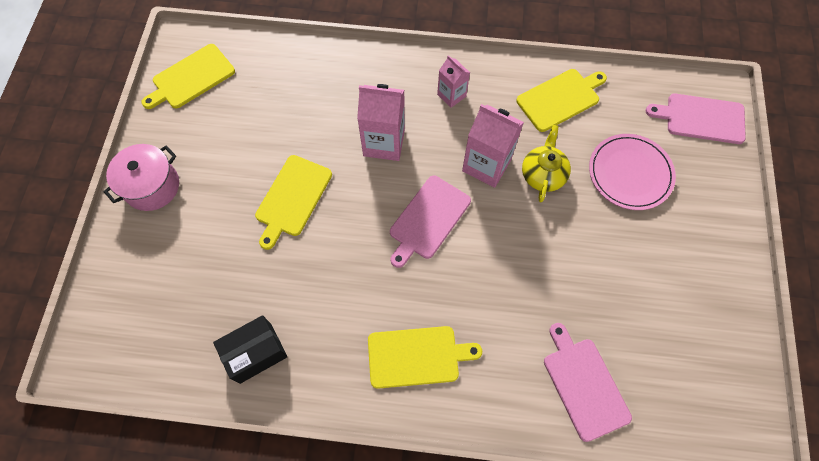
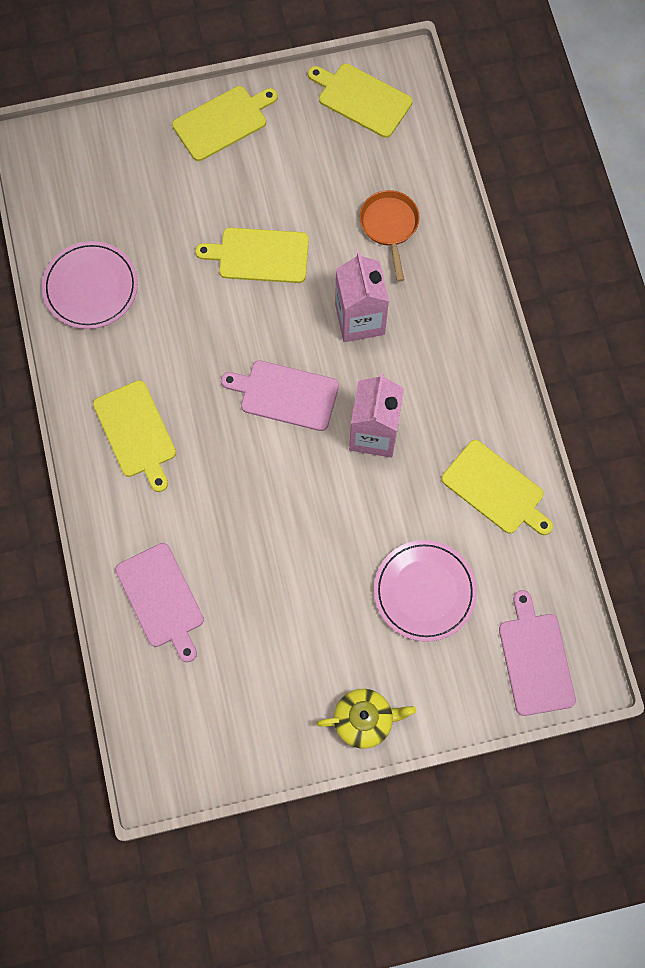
camera: 70 degrees right, 5 degrees up
pink pot [104,144,179,211] -> yellow cutting board [172,86,278,161]
black box [213,315,287,384] -> pink plate [42,241,138,329]
pink carton [437,55,470,108] -> none
yellow teapot [522,125,571,202] -> yellow teapot moved to [316,689,416,749]
pink cutting board [544,323,632,442] -> pink cutting board turned 105 degrees clockwise [115,543,204,662]
none -> orange pan [360,190,420,282]

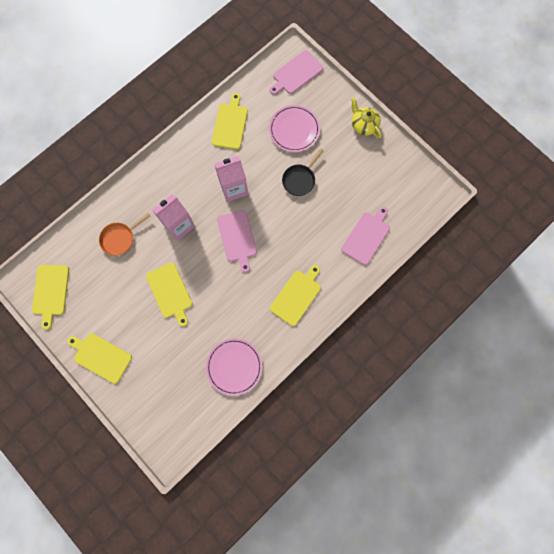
camera: 120 degrees left, 5 degrees up
none -> black pan [282,148,324,196]

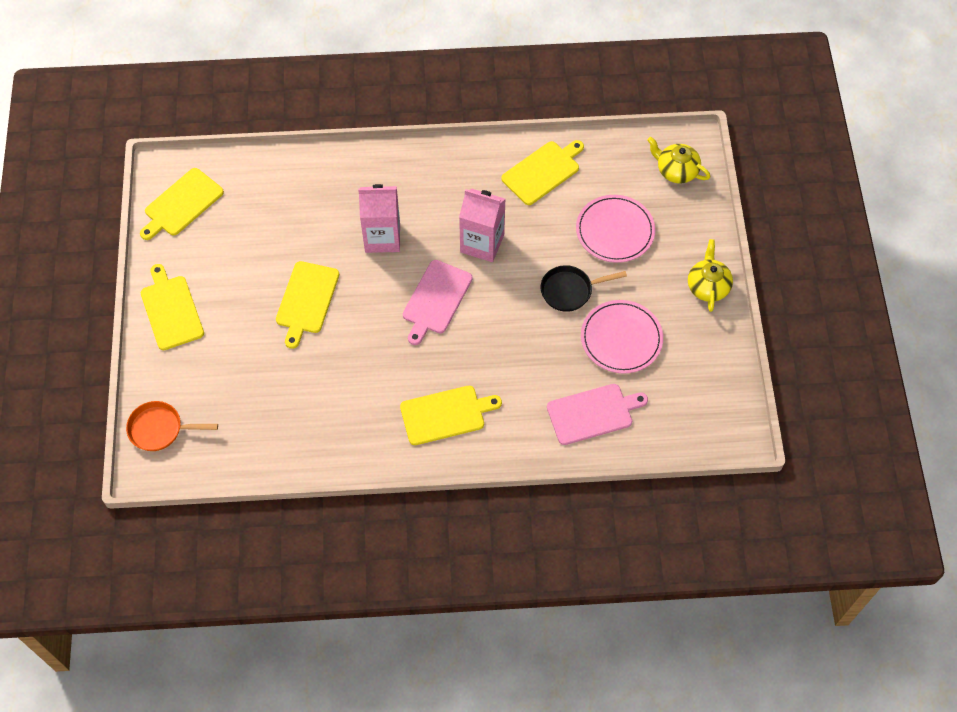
camera: 40 degrees right, 15 degrees down
orange pan [99,213,150,255] -> orange pan moved to [126,401,218,451]
pink plate [206,338,262,396] -> pink plate moved to [581,300,663,374]
pink cutting board [270,50,323,95] -> yellow teapot [647,137,710,183]

